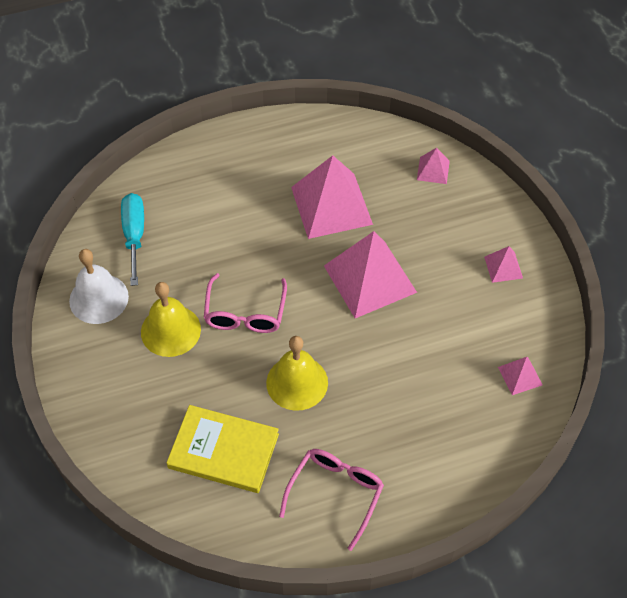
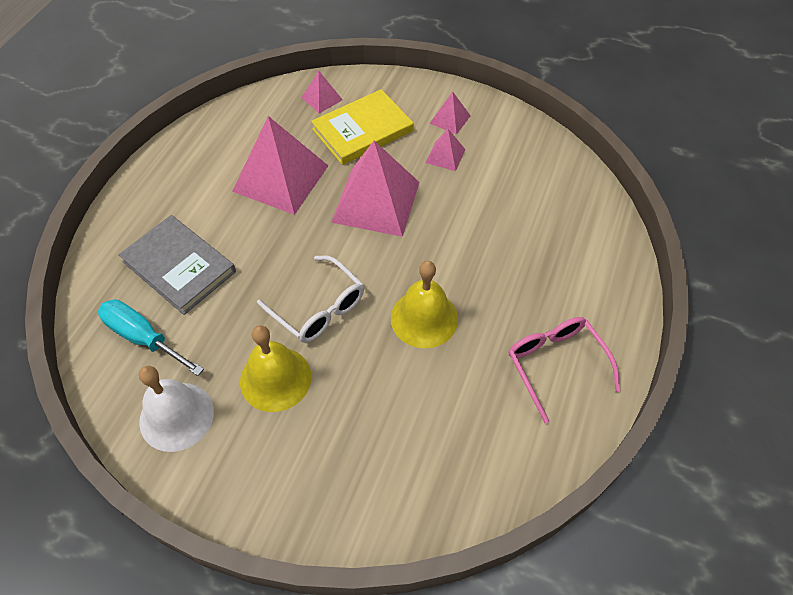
camera: 50 degrees left, 0 degrees up
yellow book [166,405,279,493] -> yellow book moved to [311,89,413,165]
pink glasses [204,273,287,333] -> white glasses [257,255,364,343]
pink pyramid [498,357,543,395] -> pink pyramid moved to [426,129,465,171]
none -> grey book [119,215,236,315]

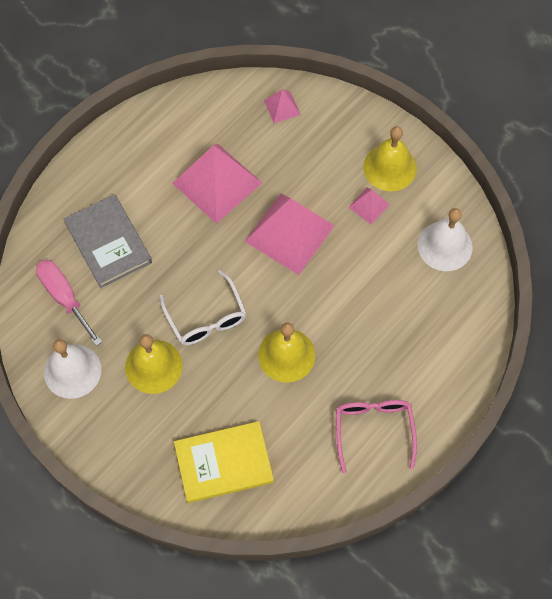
camera: 20 degrees right, 10 degrees up
turquoise screwdriver [98,299,204,376] -> pink screwdriver [36,260,102,346]
yellow book [311,89,413,165] -> yellow book moved to [174,421,274,503]
pink pyramid [430,92,471,135] -> yellow bell [363,126,417,191]
none -> white bell [418,208,473,271]

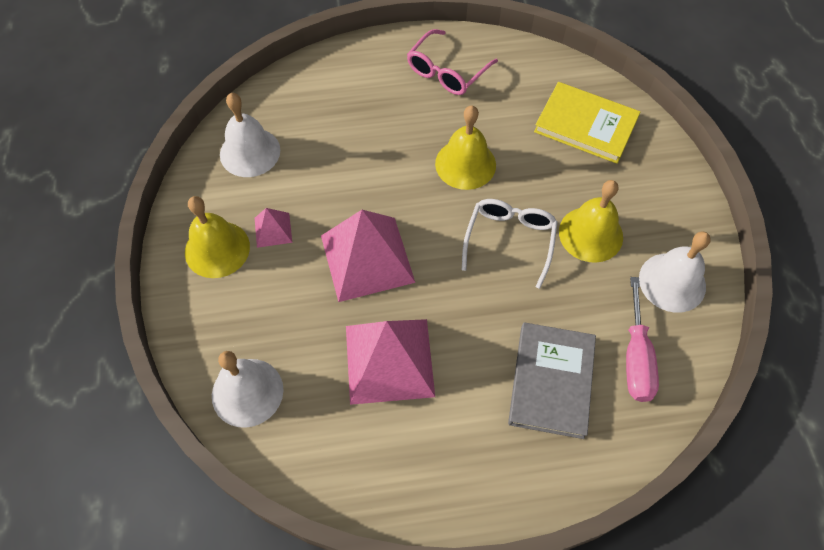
camera: 140 degrees left, 5 degrees down
pink pyramid [264,89,301,123] -> white bell [212,351,283,428]

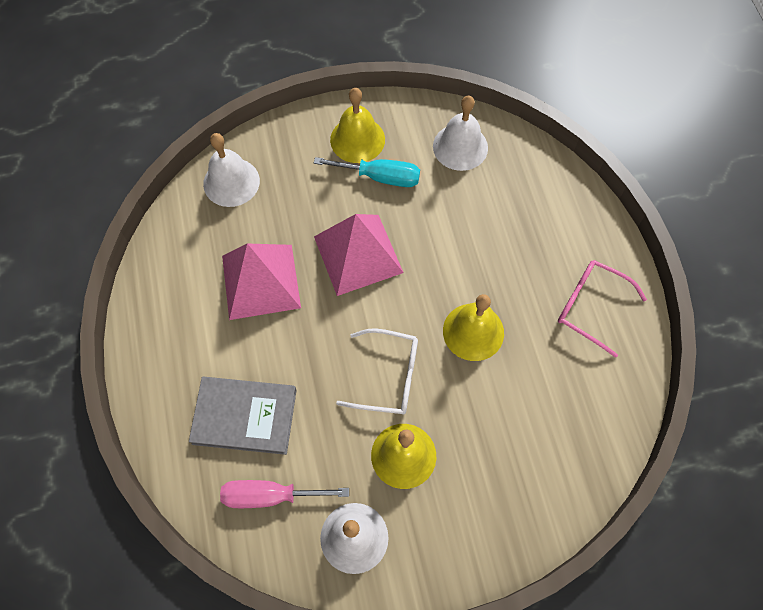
camera: 85 degrees right, 5 degrees up
pink pyramid [255,208,292,248] -> turquoise screwdriver [314,157,420,187]
yellow book [534,82,640,164] -> none

